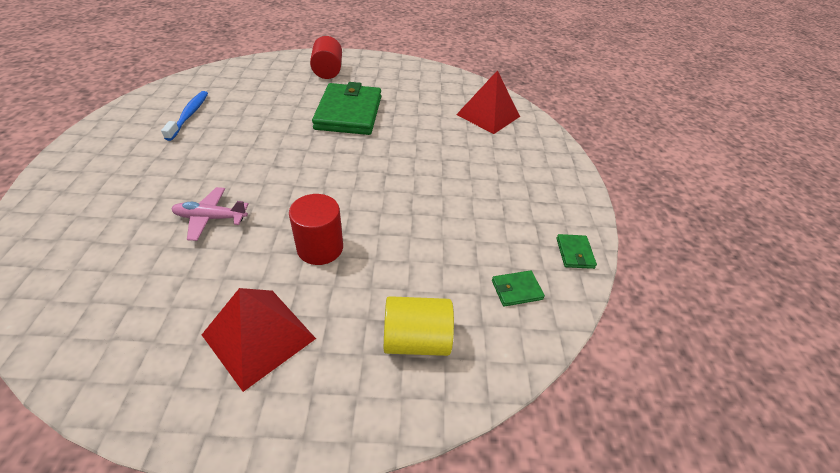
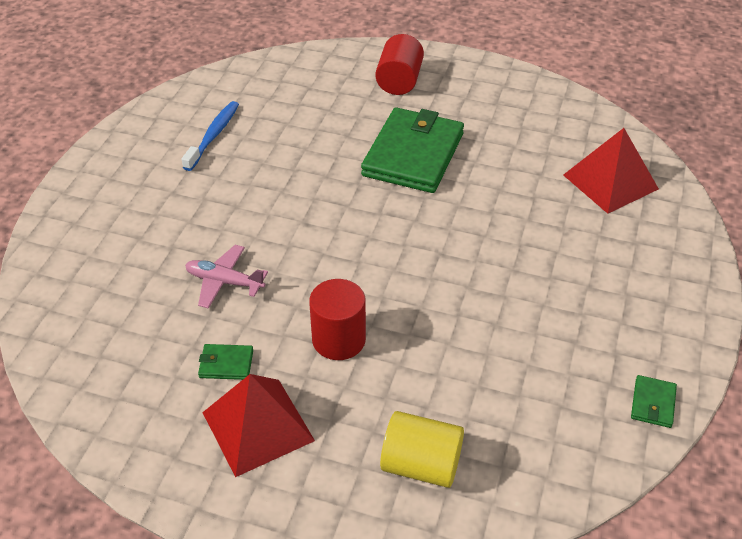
camera: 20 degrees right, 0 degrees up
green wallet [492,270,545,307] -> green wallet moved to [198,344,253,380]

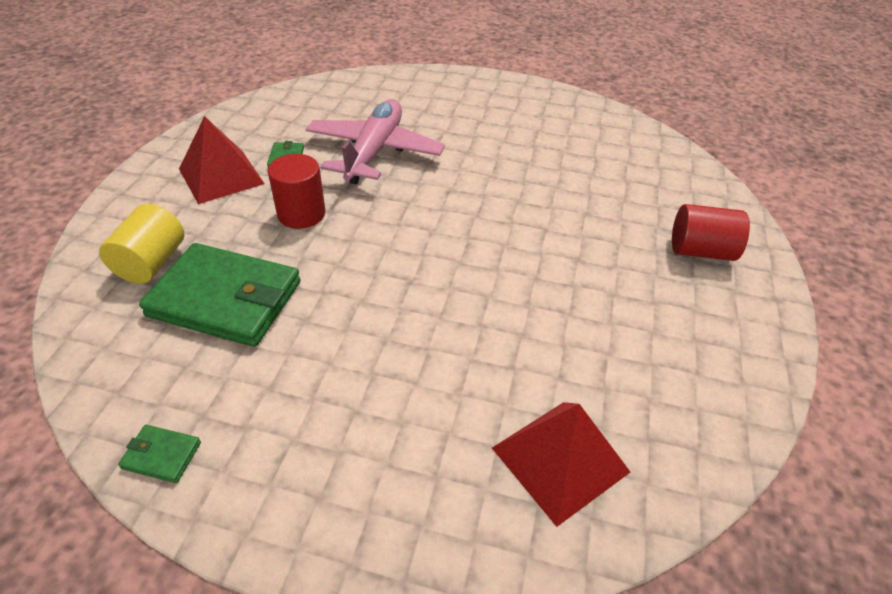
camera: 85 degrees right, 0 degrees up
blue toothbrush [182,101,239,171] -> none
pink plane [185,245,268,309] -> pink plane [306,99,445,184], size x1.93
green wallet [361,107,464,193] -> green wallet moved to [139,243,301,347]

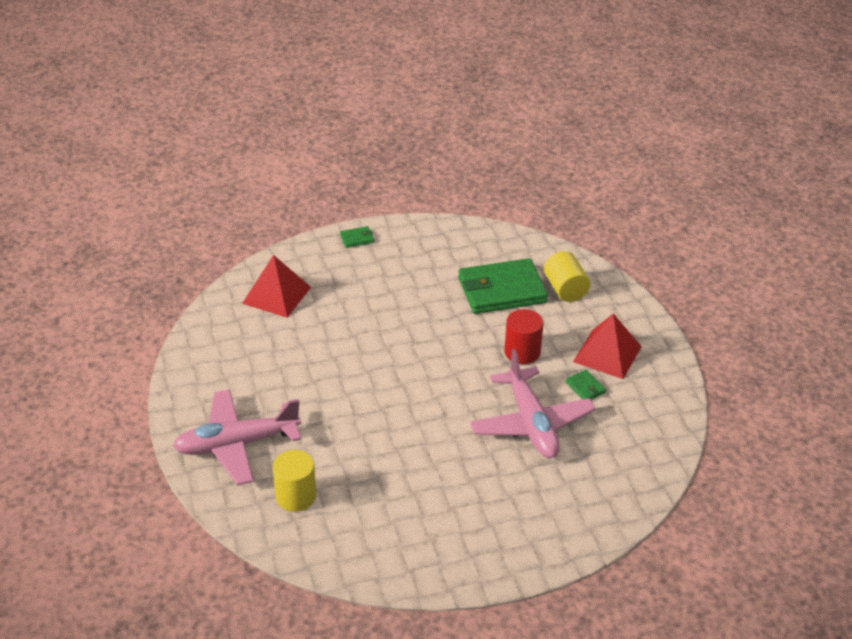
camera: 150 degrees right, 5 degrees down
green wallet [118,425,201,483] -> green wallet moved to [340,226,374,248]
red cylinder [672,204,750,261] -> pink plane [173,389,301,485]
none -> yellow cylinder [273,450,316,512]

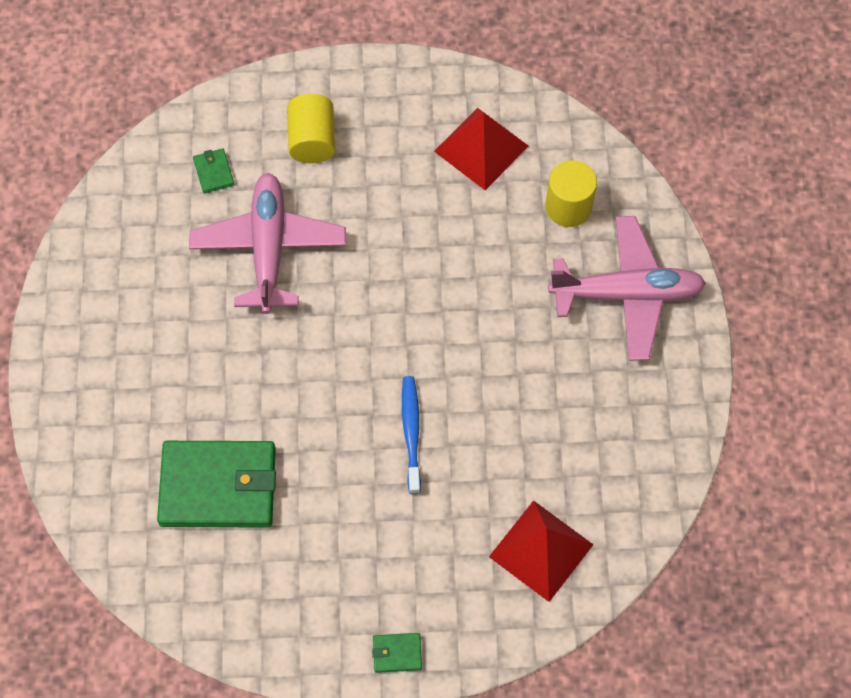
camera: 165 degrees left, 25 degrees up
red cylinder [504,309,544,364] -> none
yellow cylinder [544,251,590,302] -> yellow cylinder moved to [287,94,335,163]
green wallet [566,370,606,399] -> green wallet moved to [193,148,234,194]
red pyramid [573,314,642,379] -> red pyramid moved to [434,108,528,190]
none -> blue toothbrush [402,376,421,494]

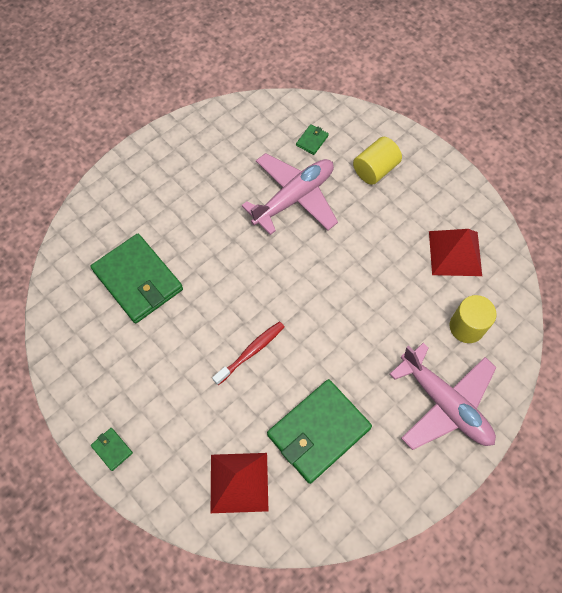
camera: 50 degrees right, 0 degrees up
blue toothbrush [402,376,421,494] -> red toothbrush [212,321,285,385]
none -> green wallet [267,379,372,484]

